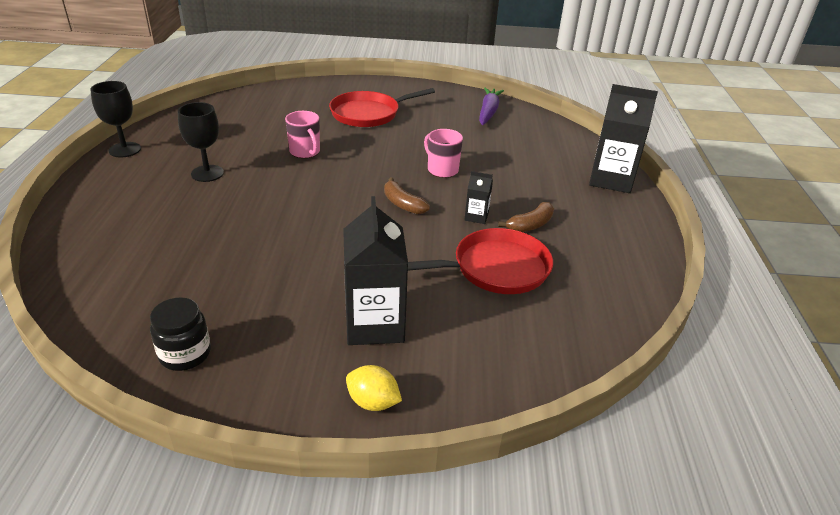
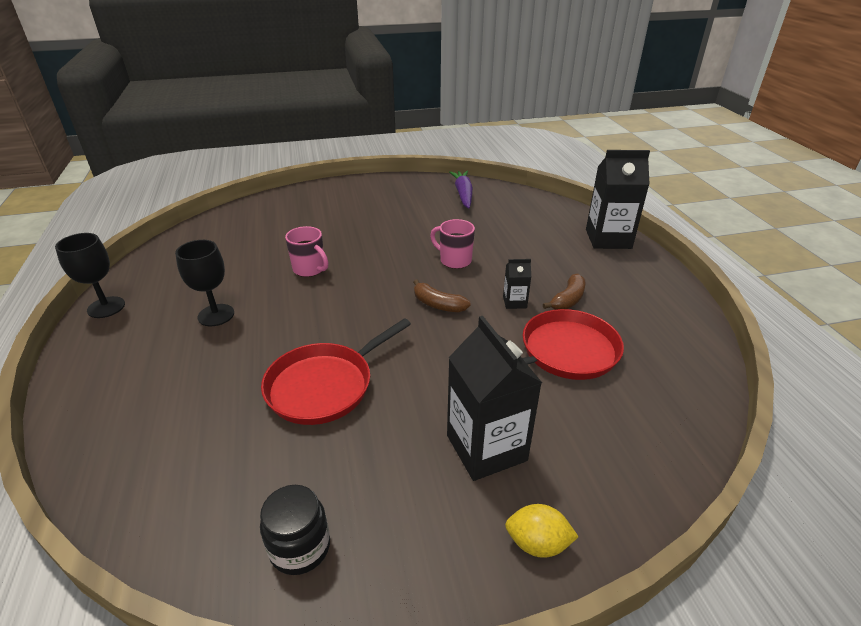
camera: 15 degrees left, 0 degrees up
red pan [329,88,435,127] -> red pan moved to [261,318,411,425]

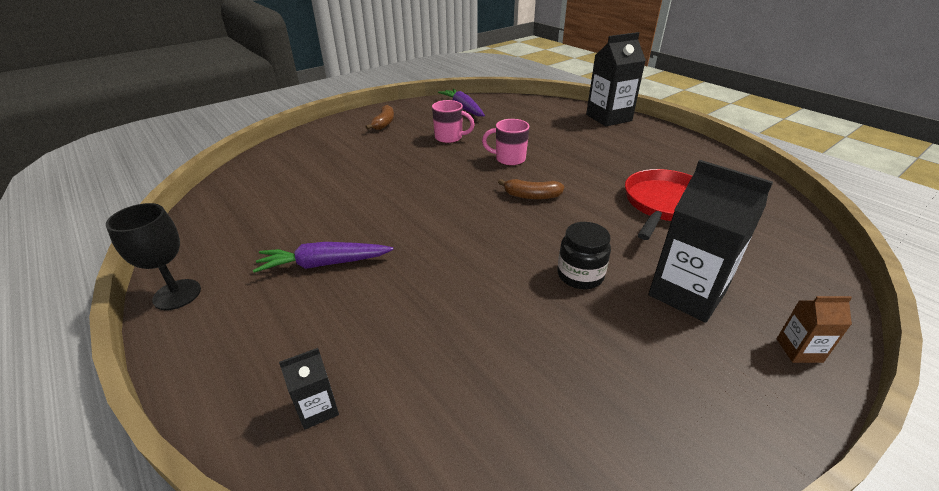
camera: 25 degrees left, 0 degrees up
black goblet [175,240,234,326] -> purple carrot [253,242,393,273]
black jar [260,485,330,575] -> black jar moved to [557,222,611,289]
red pan [261,318,411,425] -> none
pink mug [285,226,328,277] -> pink mug moved to [432,100,475,143]
black carton [503,259,531,309] -> black carton moved to [279,348,339,430]
yellow lemon [505,504,579,558] -> brown carton [777,296,852,363]
brown banana [543,273,586,310] -> brown banana moved to [366,105,394,130]

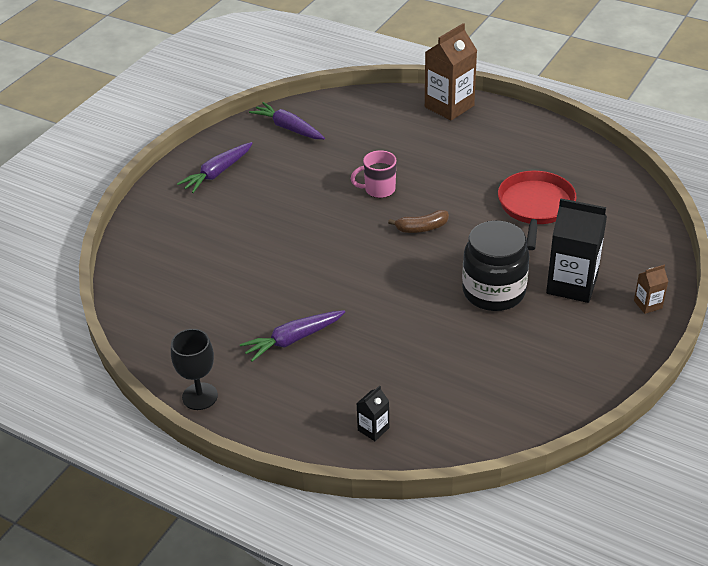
camera: 20 degrees left, 5 degrees up
brown banana [366,105,394,130] -> purple carrot [177,142,253,193]
pink mug [432,100,475,143] -> none
black jar [557,222,611,289] -> black jar [462,221,529,311], size x1.71
black carton [586,32,646,126] -> brown carton [425,23,477,120]

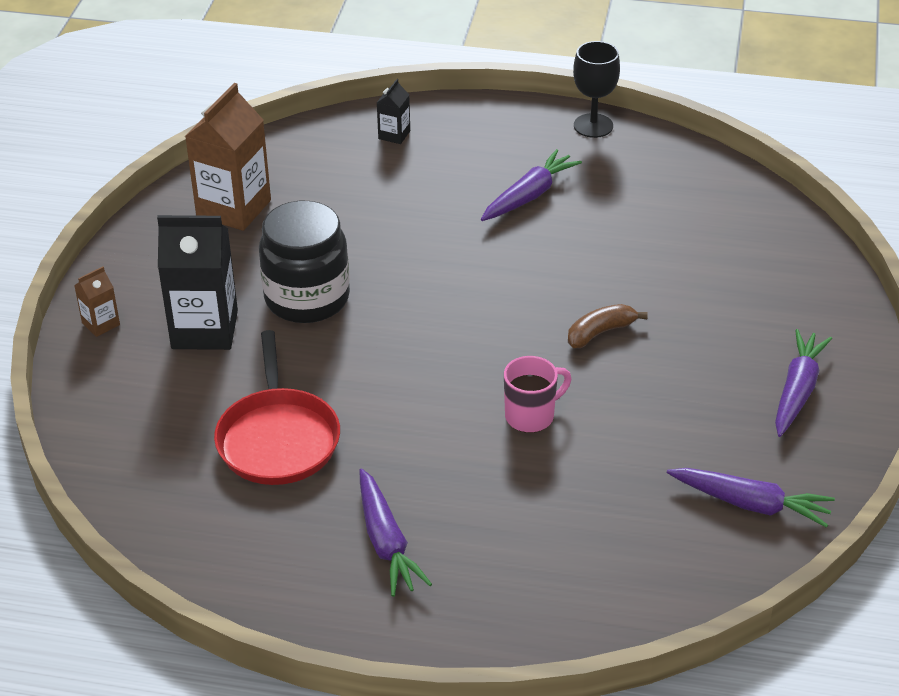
camera: 160 degrees right, 0 degrees up
brown banana [388,210,449,233] -> brown banana moved to [568,304,648,348]
brown carton [425,23,477,120] -> brown carton moved to [185,83,271,231]
none -> purple carrot [359,469,432,597]

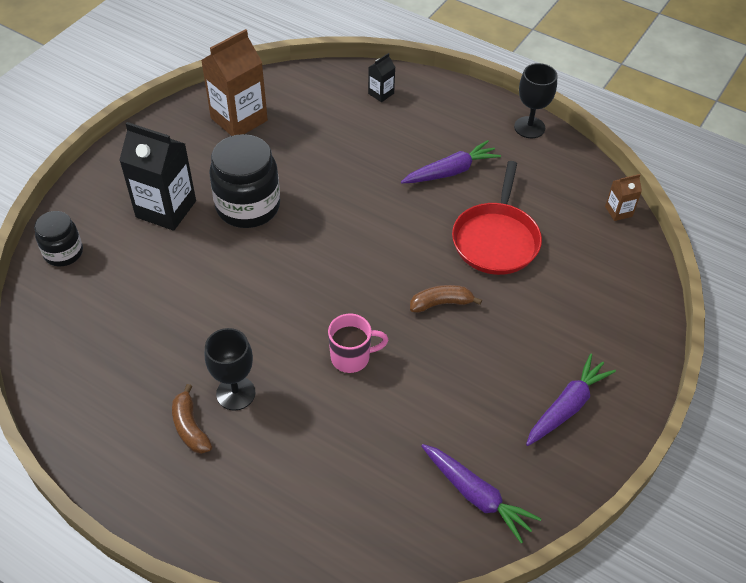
camera: 20 degrees right, 10 degrees up
brown carton [74,267,120,337] -> brown carton moved to [605,174,642,221]
red pan [214,330,340,485] -> red pan moved to [452,161,542,275]
purple carrot [359,469,432,597] -> brown banana [172,384,212,454]
none -> black jar [34,211,83,267]
none -> black goblet [205,328,255,411]

